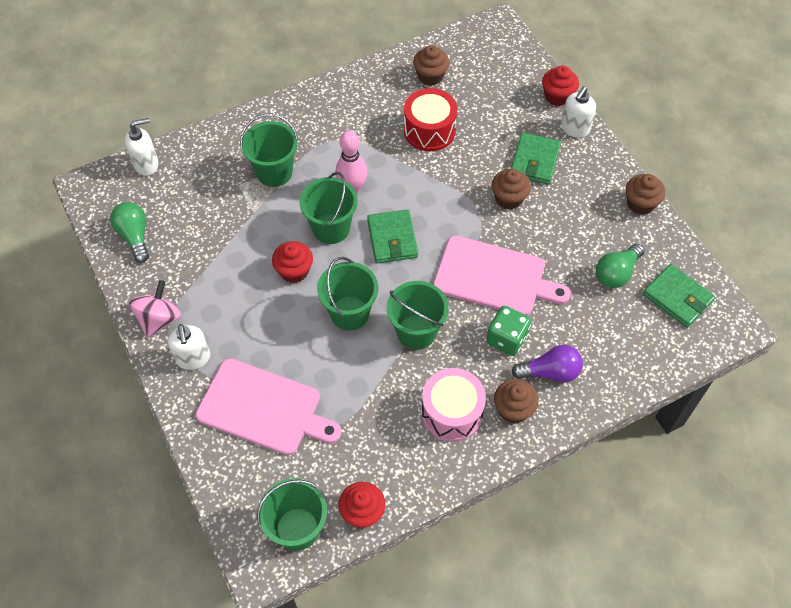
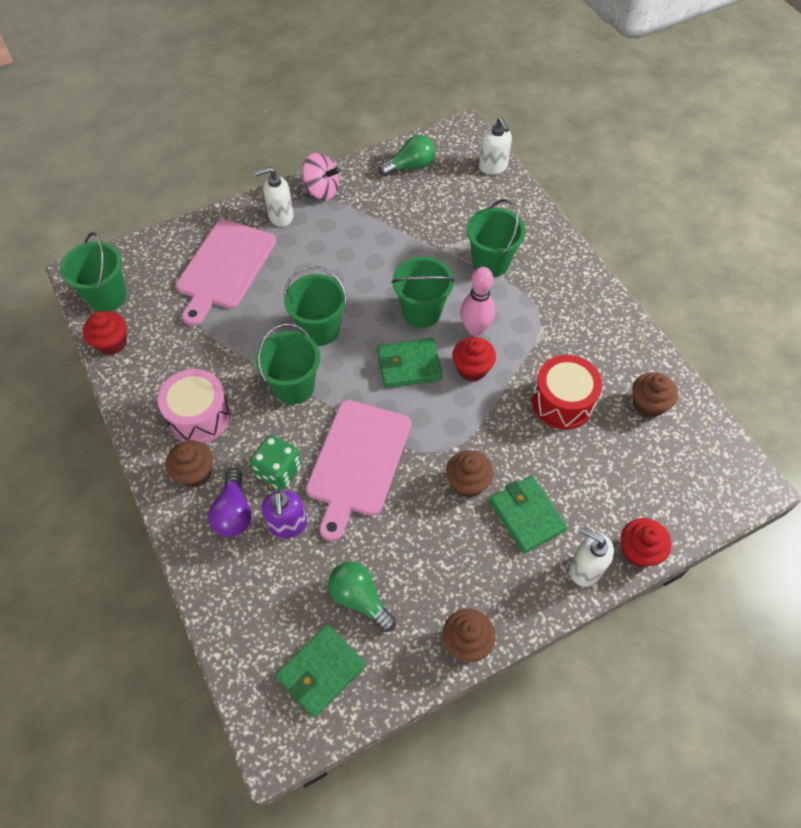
camera: 90 degrees right, 0 degrees up
red cupcake [272,241,313,283] -> red cupcake moved to [452,337,496,382]
green wallet [511,132,561,185] -> green wallet turned 45 degrees clockwise [489,476,568,553]
none -> purple soap dispenser [261,491,307,538]

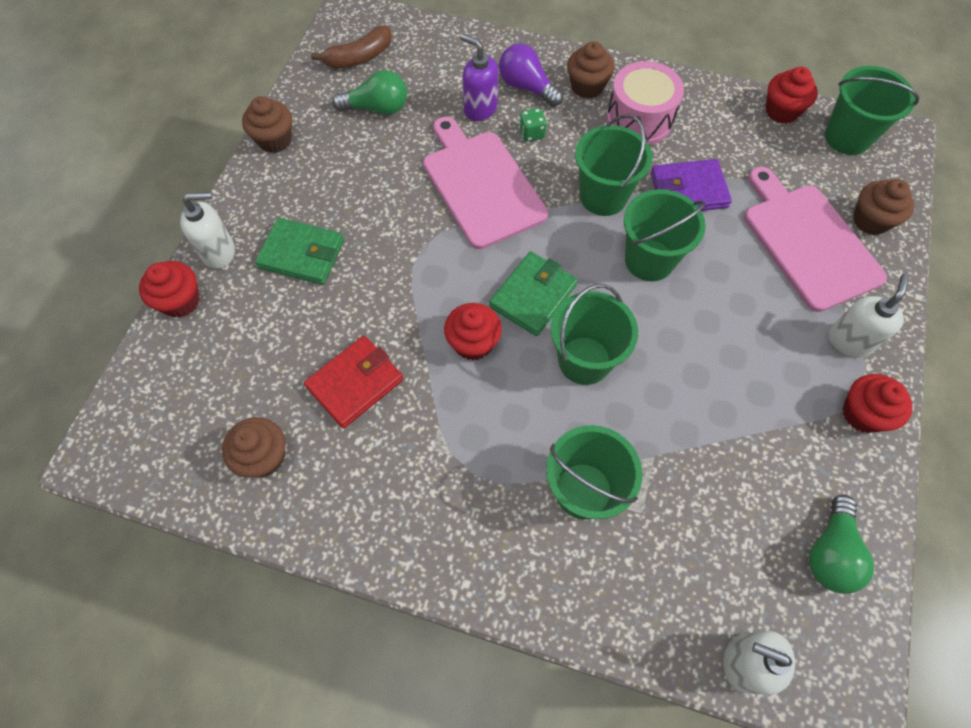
camera: 135 degrees right, 5 degrees up
green dice [250,435,302,490] -> green dice [519,108,547,142], size x0.59
green wallet [276,624,366,718] -> brown banana [311,26,392,69]
pink spinning top [302,153,341,200] -> red cupcake [843,374,912,433]
brown cupcake [446,450,494,498] -> brown cupcake moved to [853,179,914,235]
pink bowling pin [460,267,495,336] -> none
red drum [532,355,602,430] -> red wallet [304,336,403,428]
none -> purple wallet [651,159,732,211]

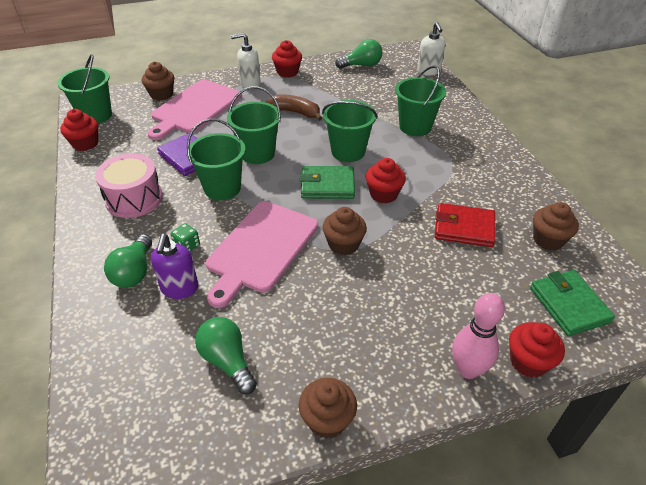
camera: 125 degrees left, 20 degrees down
white soap dispenser [180,192,235,269] -> pink bowling pin [452,293,505,379]
green wallet [255,218,344,285] -> green wallet moved to [530,270,615,336]
brown banana [311,26,392,69] -> brown banana moved to [266,94,322,121]
purple light bulb [499,44,563,107] -> green light bulb [104,234,152,288]
brown cupcake [567,41,614,99] -> brown cupcake moved to [322,207,367,255]

